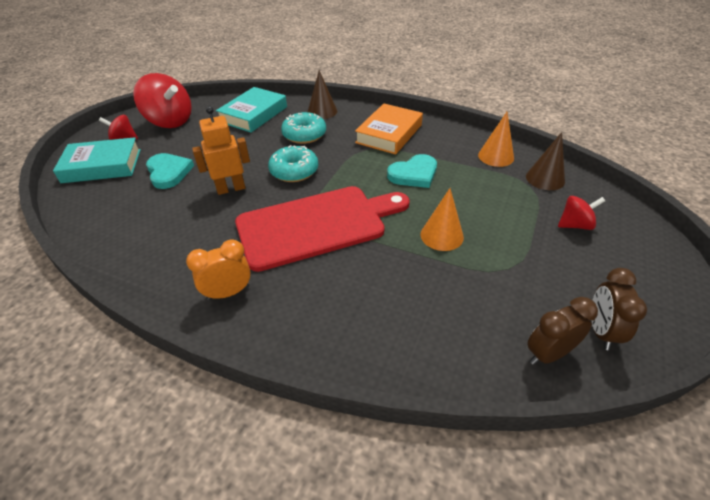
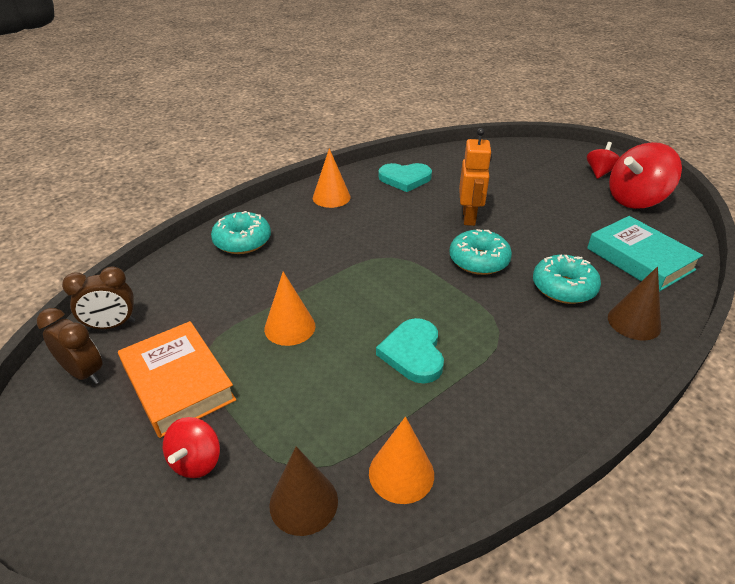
camera: 115 degrees right, 5 degrees down
turquoise book [53,137,141,183] -> none
turquoise heart [146,153,194,189] -> turquoise heart moved to [379,163,432,192]
orange clock [186,239,251,300] -> orange cone [313,148,351,208]
red cutting board [235,186,410,272] -> none
orange book [355,103,423,155] -> orange book moved to [118,321,236,438]
brown clock [527,297,598,365] -> brown clock turned 75 degrees clockwise [62,266,135,331]
none -> turquoise donut [211,211,271,254]

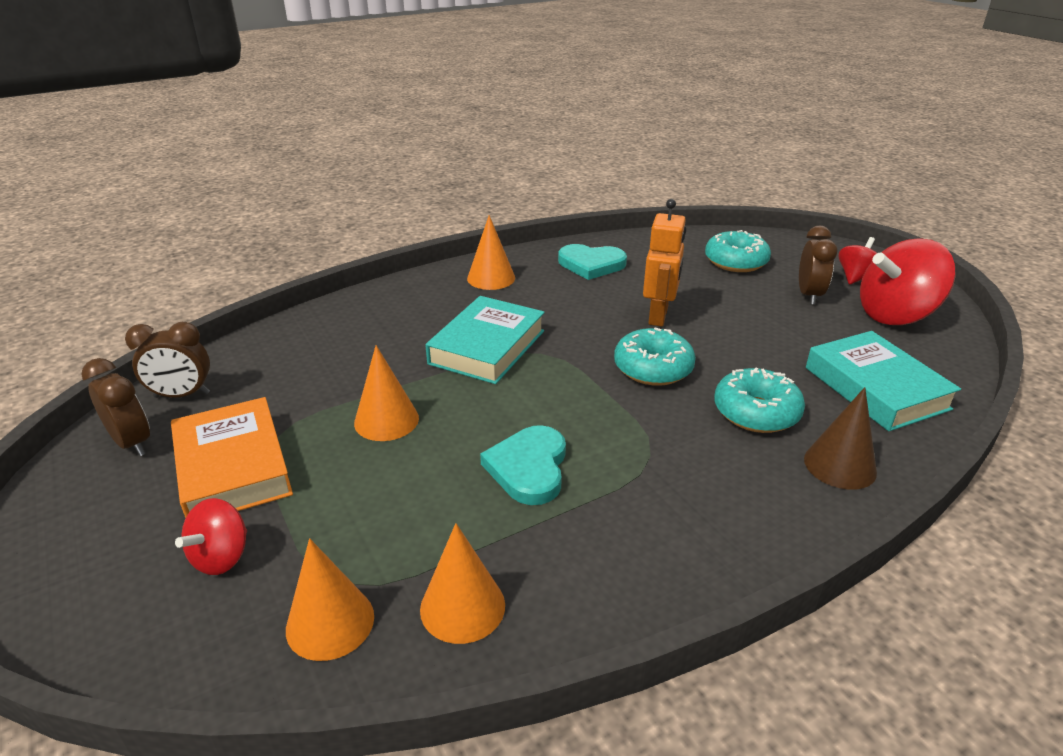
camera: 10 degrees right, 5 degrees down
turquoise donut [211,211,271,254] -> turquoise donut moved to [705,230,771,272]
brown cone [269,447,338,536] -> orange cone [286,538,374,661]
none -> turquoise book [425,296,545,384]
none -> brown clock [799,226,838,305]

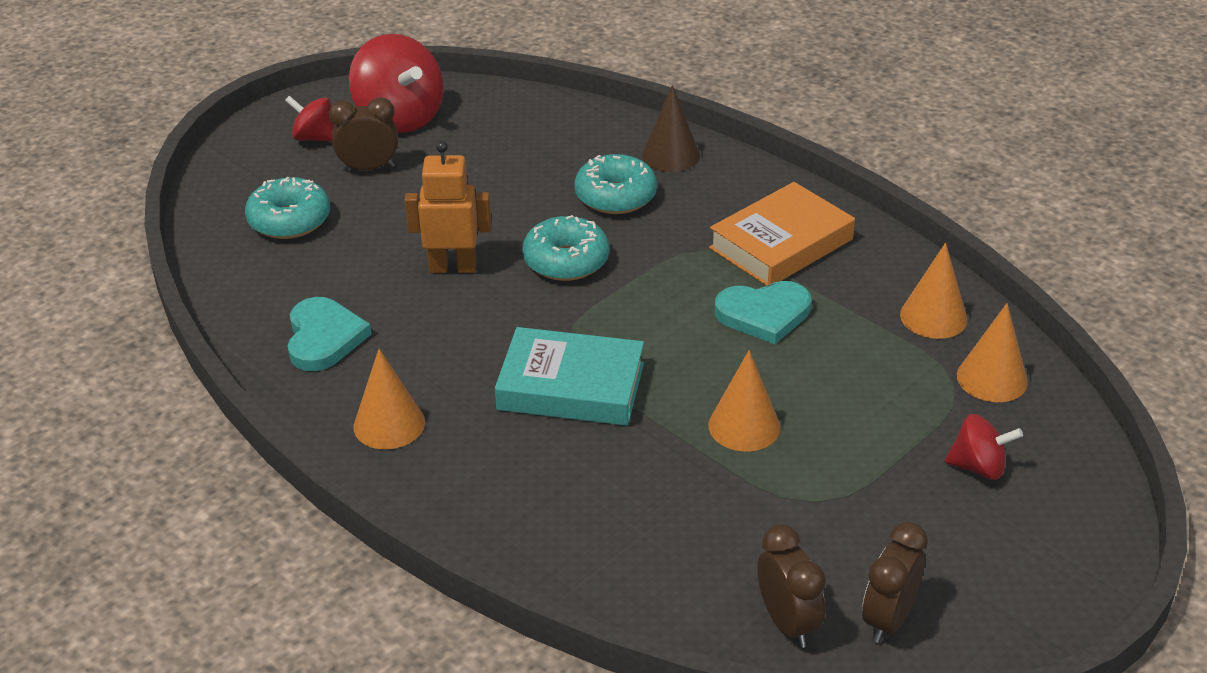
camera: 105 degrees left, 5 degrees up
orange book [171,397,293,518] -> orange book moved to [709,182,855,286]
turquoise book [806,331,961,431] -> none

